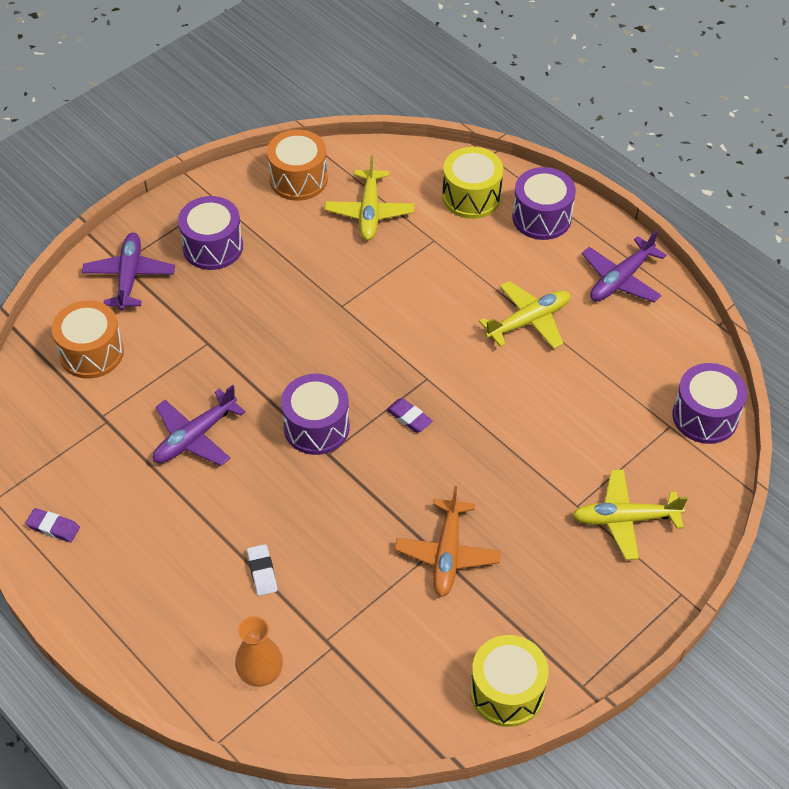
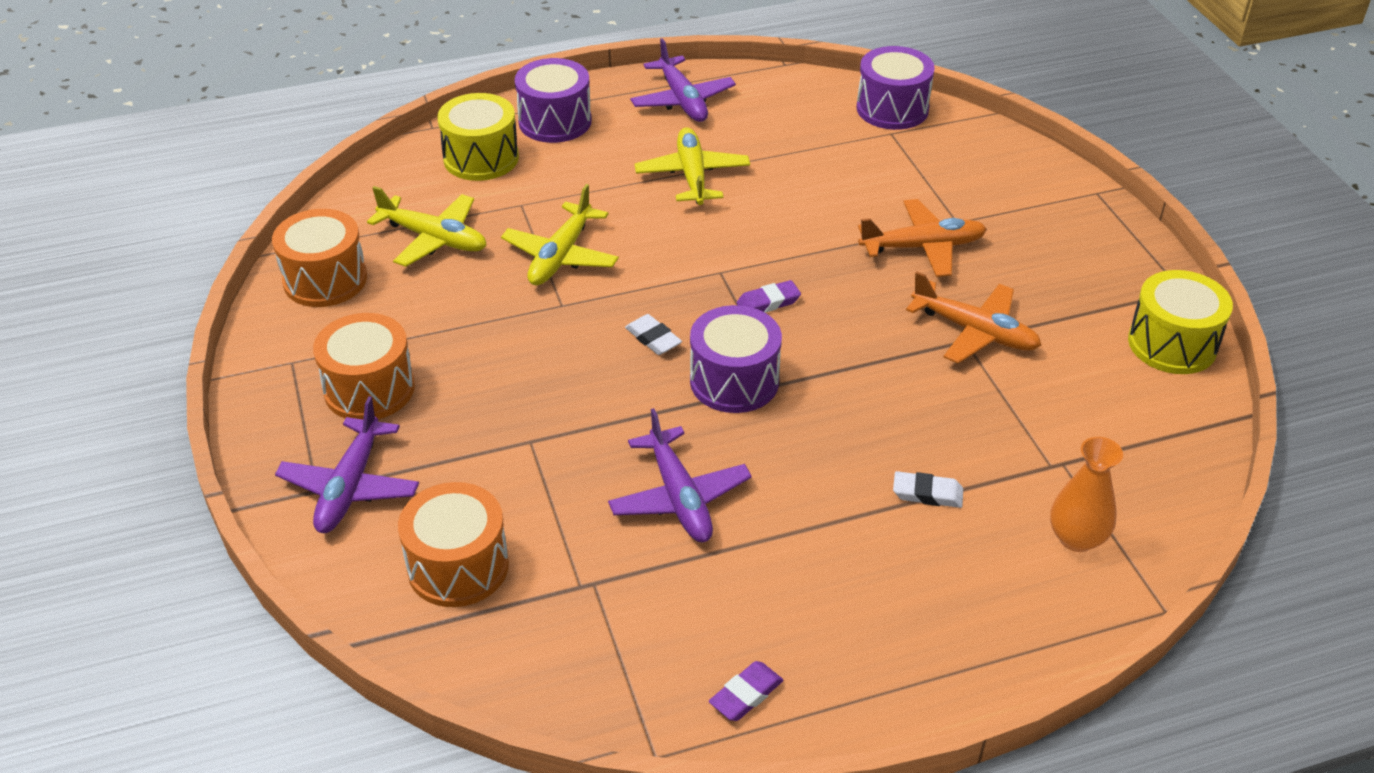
camera: 65 degrees left, 10 degrees down
purple plane [82,233,175,310] -> purple plane turned 105 degrees counterclockwise [275,396,419,533]
purple drum [178,196,243,270] -> orange drum [313,313,415,419]
yellow plane [572,470,688,560] -> yellow plane moved to [501,184,619,285]
none -> white eraser [625,314,682,355]
none -> orange plane [858,199,987,277]

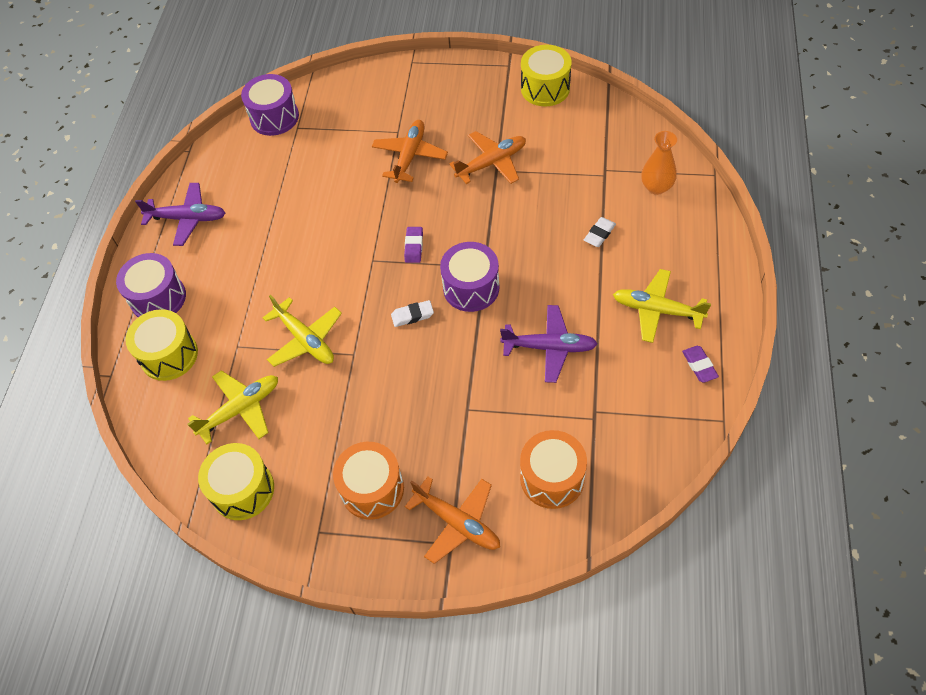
camera: 60 degrees left, 15 degrees up
orange drum [272,209,367,307] -> yellow drum [198,443,274,520]
purple plane [275,396,419,533] -> orange plane [404,477,500,564]
yellow plane [635,127,750,205] -> yellow plane moved to [613,269,711,343]

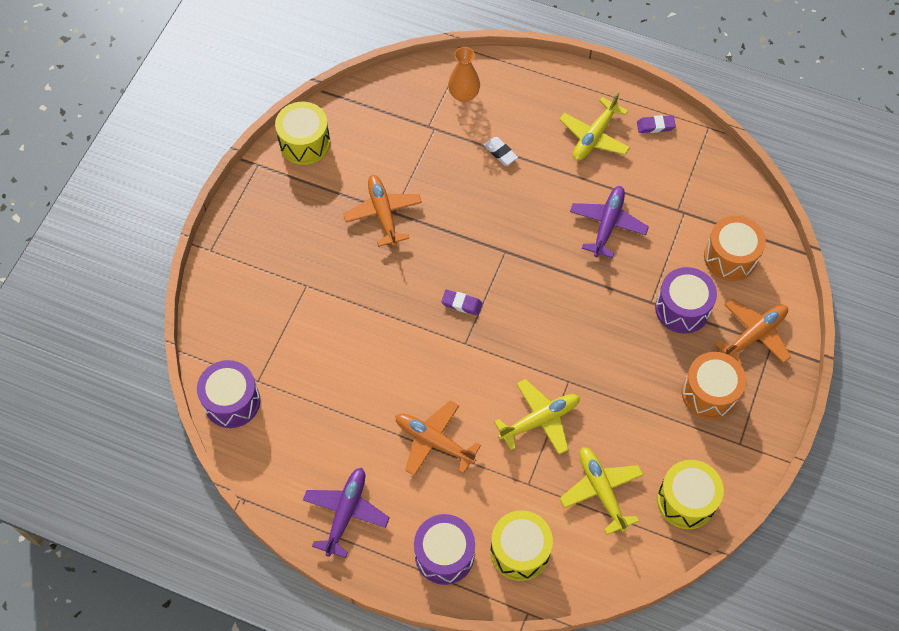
camera: 80 degrees left, 5 degrees up
orange plane [372,120,448,183] -> orange plane moved to [395,400,481,476]
white eraser [391,300,434,327] -> none
purple drum [440,242,499,312] -> purple drum moved to [655,267,717,334]

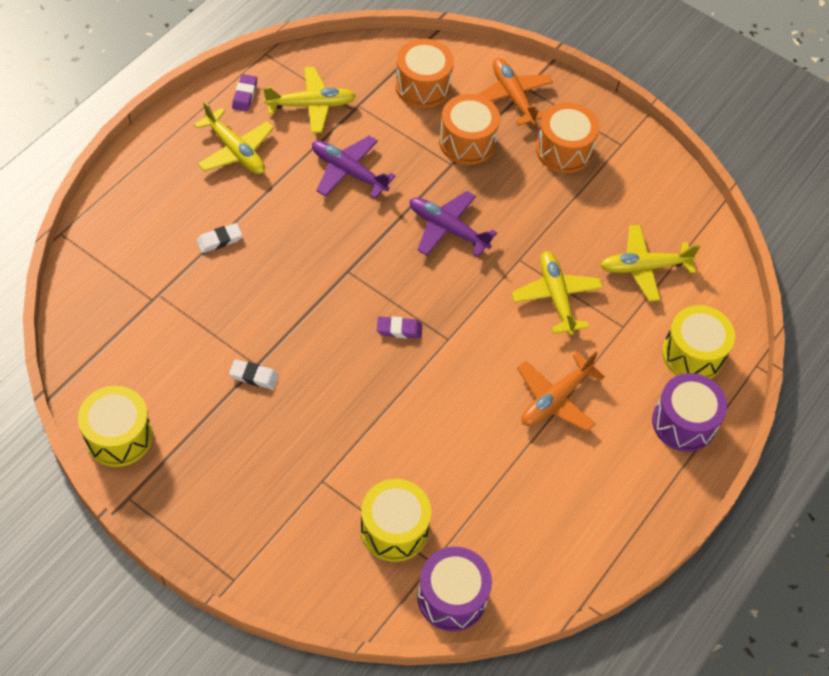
camera: 80 degrees left, 5 degrees down
purple plane [303,468,390,558] -> purple plane moved to [409,191,497,257]
orange plane [343,175,422,247] -> white eraser [229,359,279,390]
purple eraser [441,290,483,316] -> purple eraser turned 60 degrees clockwise [377,316,422,339]
orange vase [448,47,480,102] -> none
purple drum [655,267,717,334] -> orange drum [439,94,500,165]
yellow drum [657,460,724,529] -> yellow drum moved to [360,479,431,562]
none -> yellow plane [263,67,356,133]

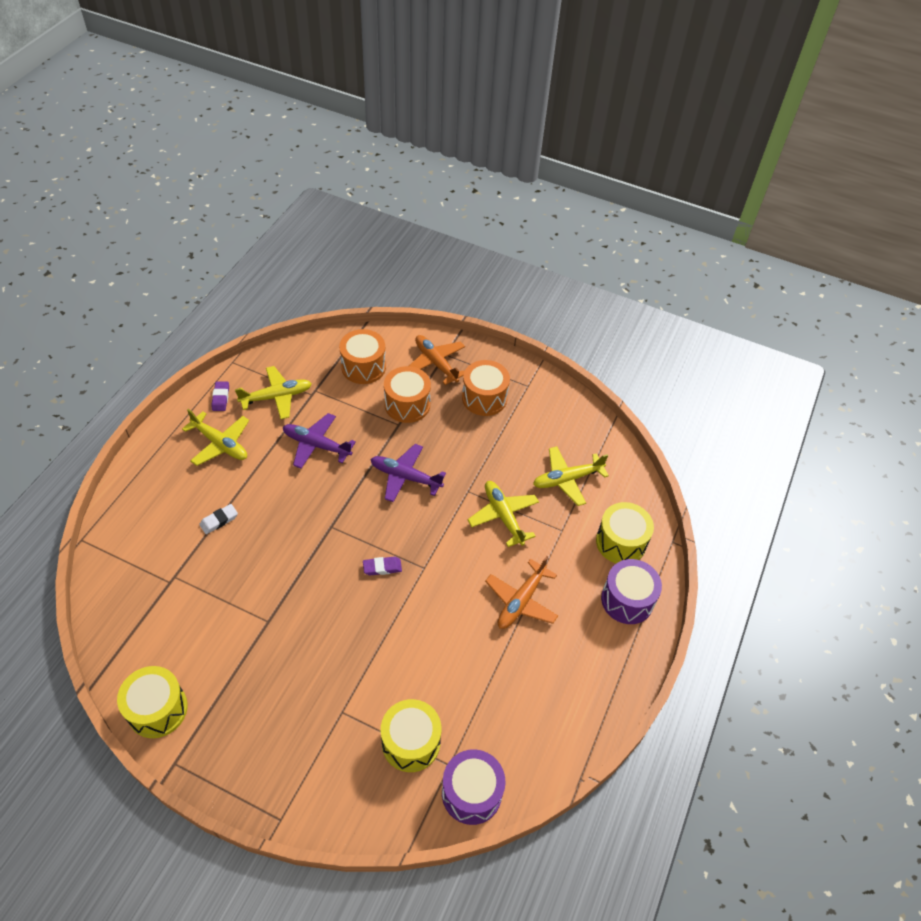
camera: 10 degrees left, 5 degrees down
white eraser [229,359,279,390] -> none

